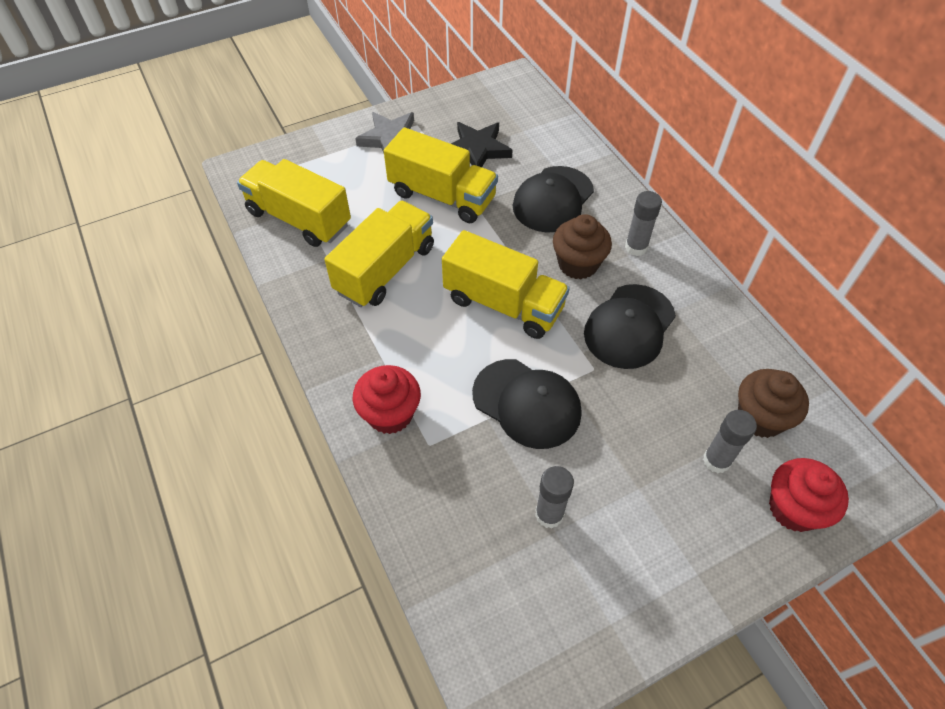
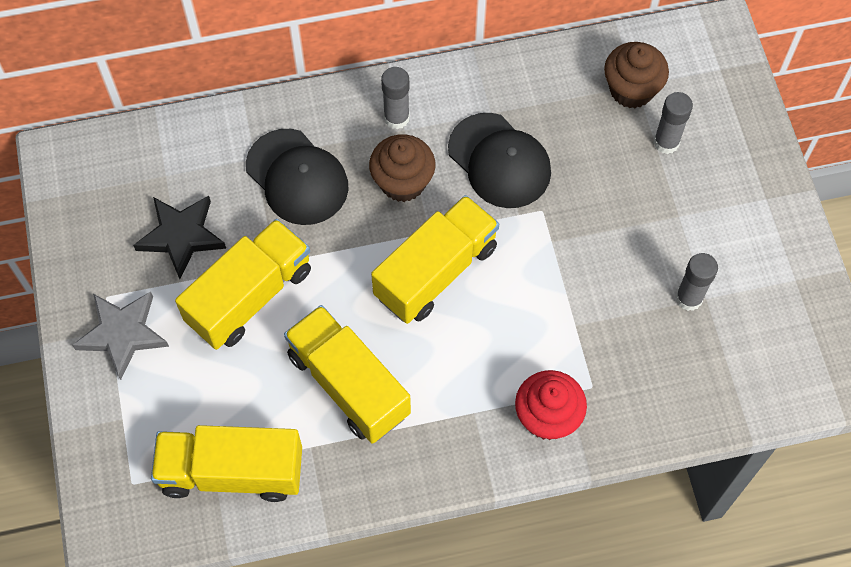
camera: 75 degrees left, 10 degrees up
yellow truck [237,159,351,247] -> yellow truck turned 45 degrees clockwise [151,425,302,502]
black cap [472,359,582,449] -> none
red cupcake [769,458,849,532] -> none

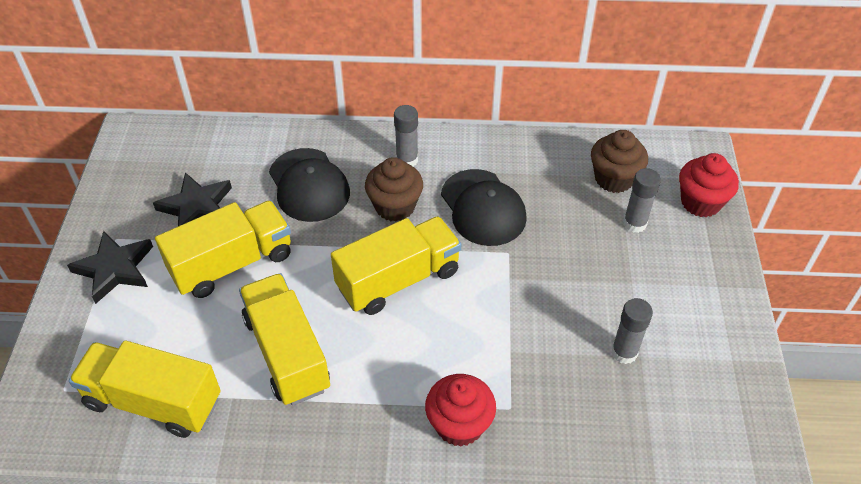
camera: 15 degrees right, 15 degrees down
grey star [72,292,169,380] -> black star [67,231,153,304]
none -> red cupcake [679,153,739,217]

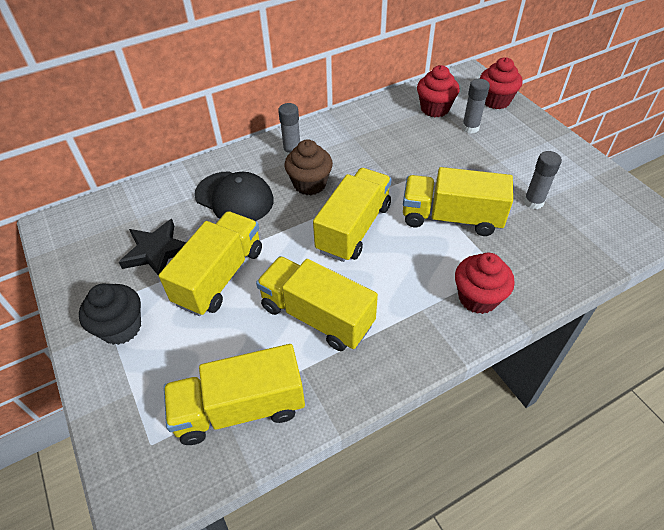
camera: 30 degrees left, 0 degrees up
black star [67,231,153,304] -> black cupcake [79,283,141,345]
black cap [441,169,527,246] -> none
brown cupcake [591,130,648,193] -> red cupcake [417,65,460,117]
none -> yellow truck [403,167,513,236]

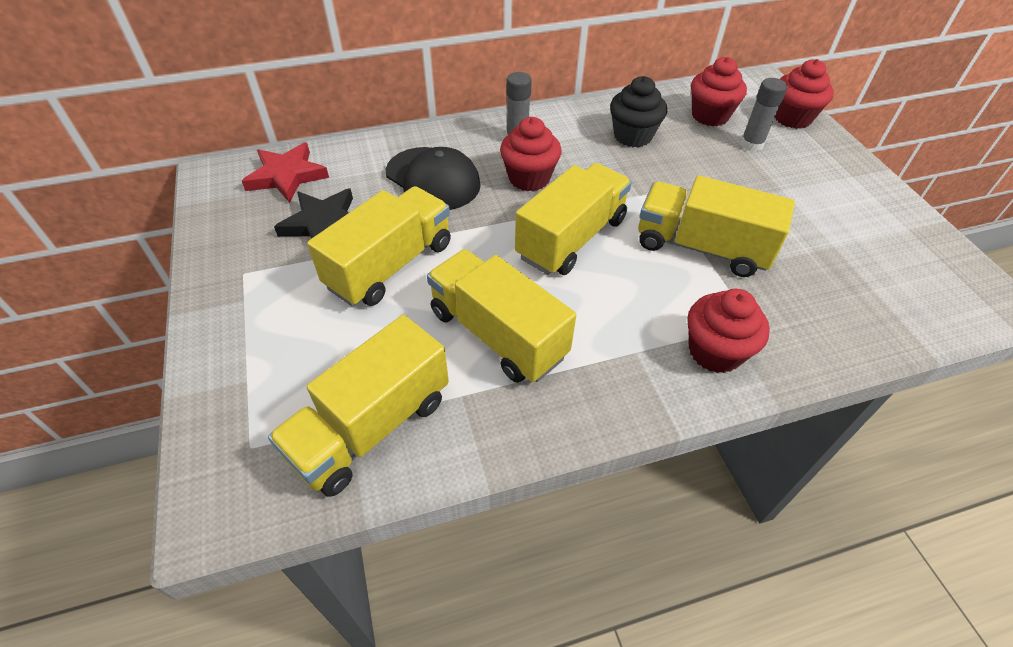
camera: 10 degrees right, 0 degrees up
black cupcake [79,283,141,345] -> black cupcake moved to [610,76,667,147]
yellow truck [164,344,305,445] -> yellow truck turned 45 degrees counterclockwise [268,315,449,497]
brown cupcake [284,139,333,195] -> red cupcake [500,117,562,191]
grey glue stick [524,151,562,209] -> none
none -> red star [242,142,329,203]

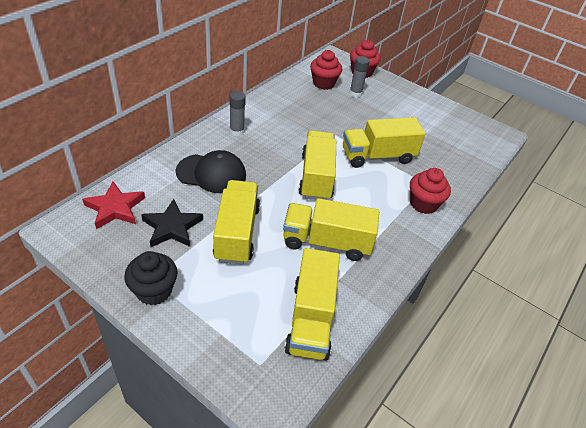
camera: 40 degrees left, 5 degrees down
red cupcake [500,117,562,191] -> none
black cupcake [610,76,667,147] -> black cupcake moved to [124,251,178,305]

